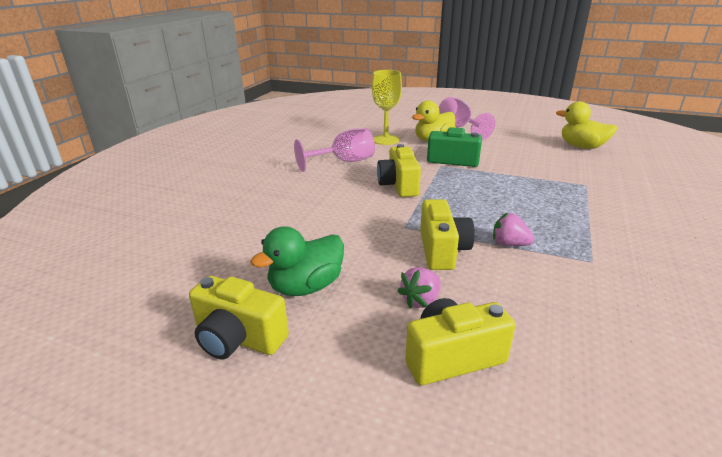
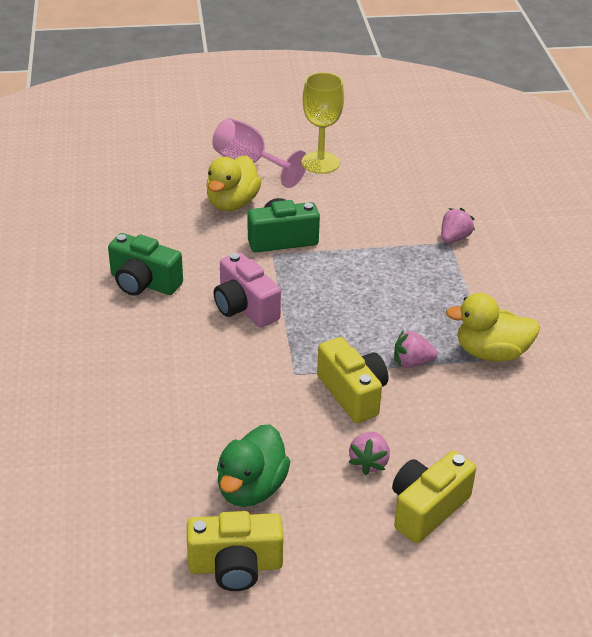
camera: 30 degrees left, 10 degrees up
pink goblet [294,128,375,172] -> green camera [108,233,183,296]
yellow goblet [372,70,402,145] -> yellow goblet moved to [303,72,344,174]
yellow camera [377,144,421,197] -> pink camera [214,252,281,327]
yellow duck [556,101,618,149] -> yellow duck moved to [446,293,540,362]
none -> pink strawberry [441,208,475,243]

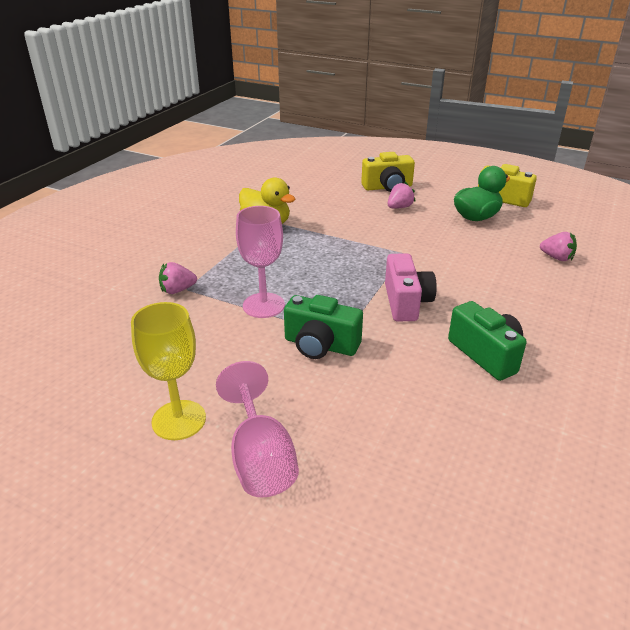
camera: 145 degrees left, 5 degrees down
yellow duck [206,155,262,211] -> none
yellow camera [317,337,388,423] -> none
pink strawberry [394,330,438,368] -> pink strawberry moved to [540,232,577,261]
none -> pink goblet [236,206,285,318]

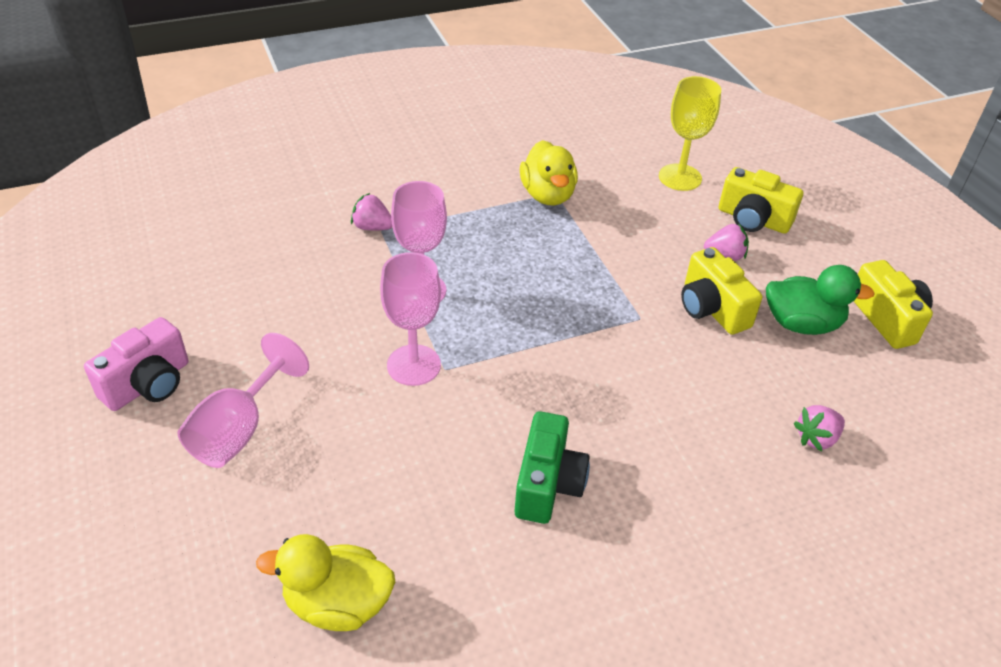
camera: 40 degrees right, 10 degrees up
yellow goblet [131,302,206,440] -> yellow goblet moved to [659,76,721,191]
green camera [284,295,363,359] -> pink goblet [380,252,441,386]
pink camera [385,253,437,321] -> pink camera moved to [84,317,188,411]
pink strawberry [540,232,577,261] -> pink strawberry turned 75 degrees clockwise [794,405,845,451]
none -> yellow duck [256,534,395,631]
none -> yellow camera [681,247,762,335]

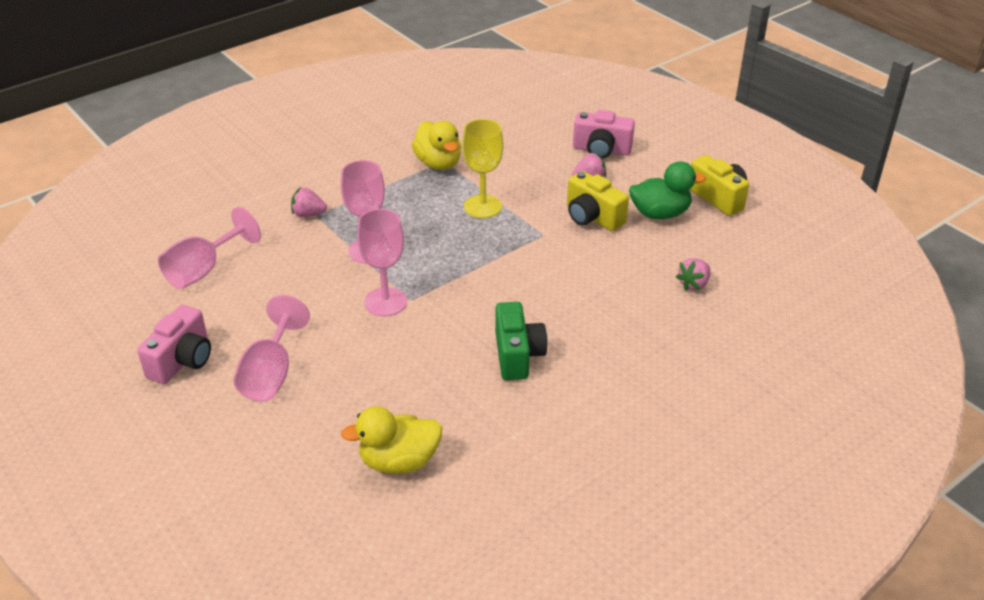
camera: 15 degrees left, 5 degrees down
yellow goblet [659,76,721,191] -> yellow goblet moved to [462,119,503,218]
yellow camera [719,167,803,234] -> pink camera [573,110,635,159]
none -> pink goblet [158,207,261,289]

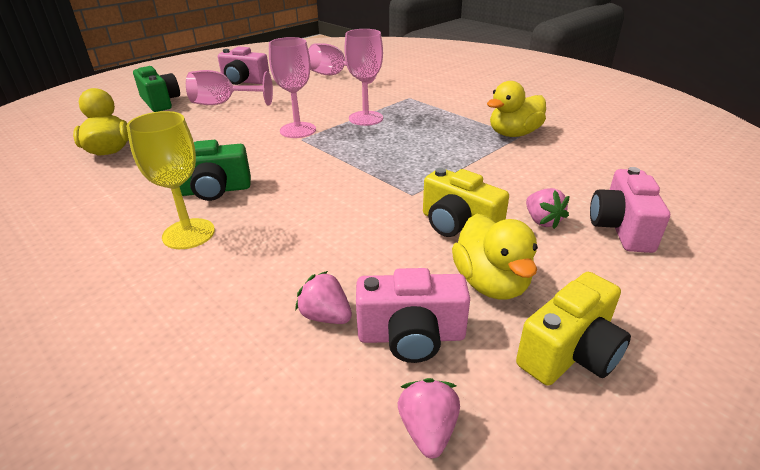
camera: 85 degrees right, 5 degrees down
pink strawberry [291,187,327,217] -> pink strawberry moved to [398,378,460,458]
yellow goblet [462,119,503,218] -> yellow goblet moved to [126,111,215,249]
yellow camera [567,171,629,231] -> yellow camera turned 90 degrees counterclockwise [423,168,509,237]
green duck [629,161,706,219] -> yellow duck [452,214,538,300]
none -> green camera [133,66,180,112]
none -> pink camera [356,268,470,363]

